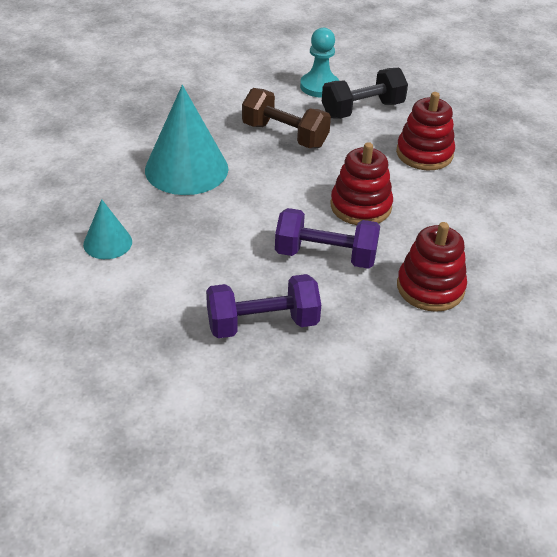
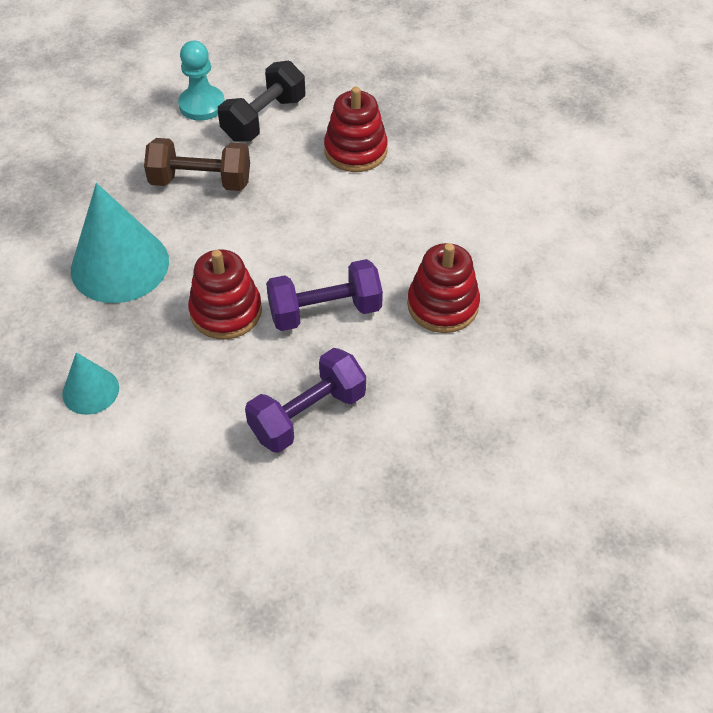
camera: 25 degrees left, 10 degrees up
red stacking toy [331,142,393,225] -> red stacking toy moved to [188,249,262,340]

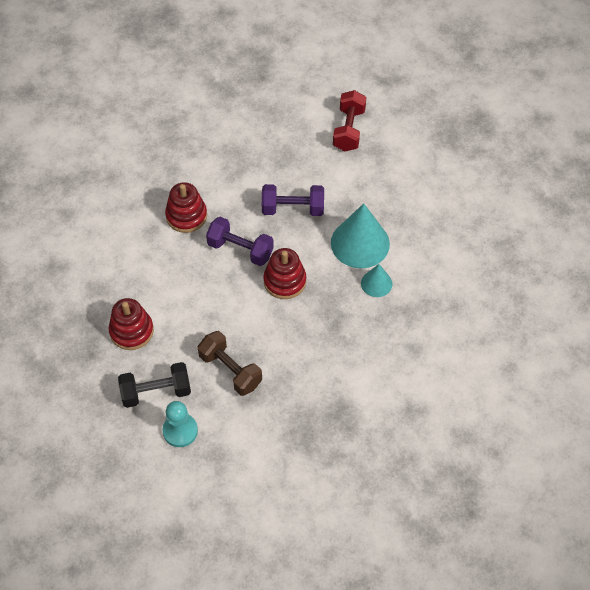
camera: 140 degrees left, 5 degrees up
turquoise cone [71,183,169,303] -> turquoise cone moved to [331,203,390,268]
none -> red dumbbell [333,90,366,151]

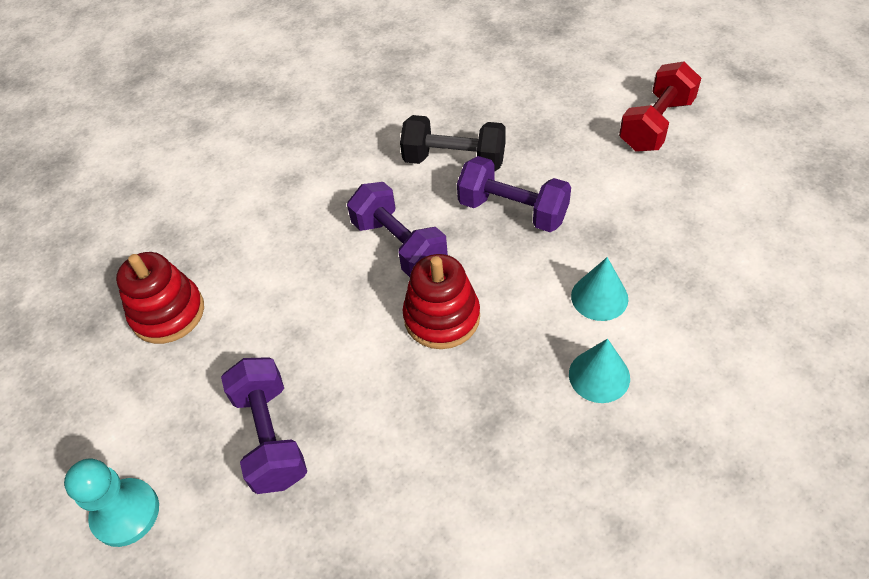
camera: 30 degrees right, 5 degrees down
black dumbbell [118,362,191,408] -> black dumbbell moved to [400,115,506,172]
red stacking toy [165,182,207,233] -> none
brown dumbbell [198,331,262,396] -> purple dumbbell [221,357,307,494]
turquoise cone [331,203,390,268] -> turquoise cone [571,257,628,321], size x0.52

